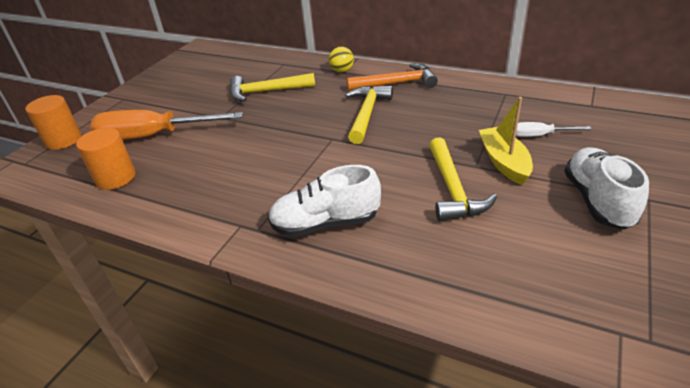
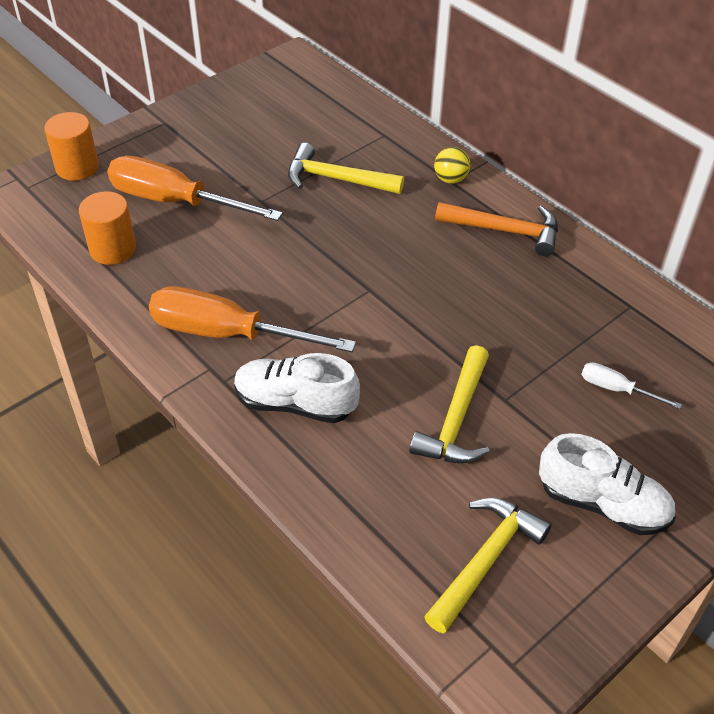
camera: 20 degrees right, 10 degrees up
yellow hammer [345,85,393,144] -> yellow hammer moved to [424,498,552,634]
yellow boat [479,97,533,185] -> none
white shoe [564,147,649,230] -> white shoe turned 90 degrees clockwise [539,433,676,535]
none -> orange screwdriver [149,286,356,352]

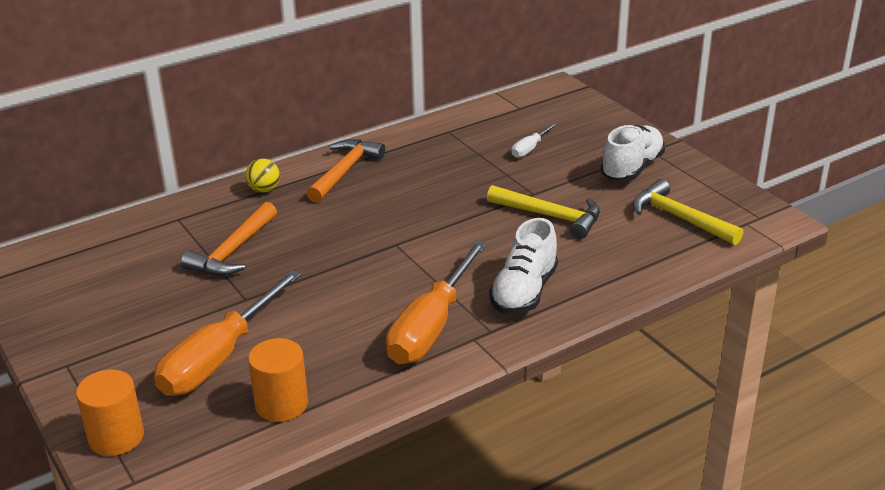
camera: 80 degrees left, 15 degrees down
yellow hammer [288,143,404,194] -> orange hammer [181,202,277,276]

